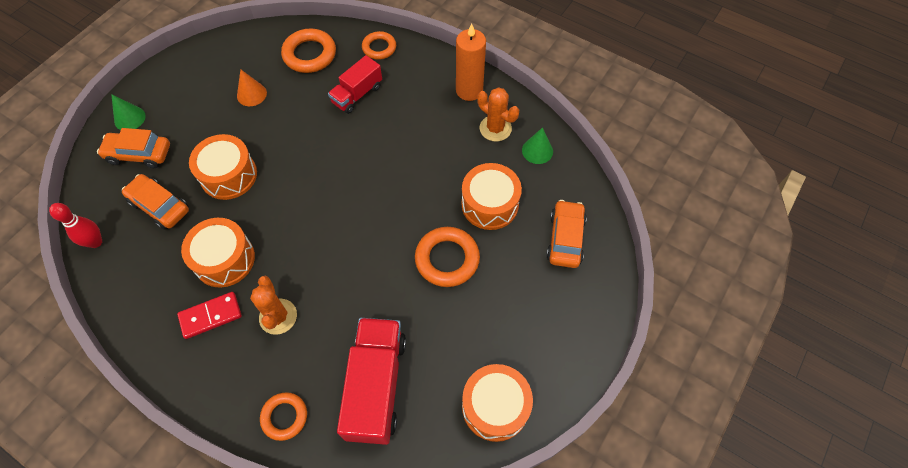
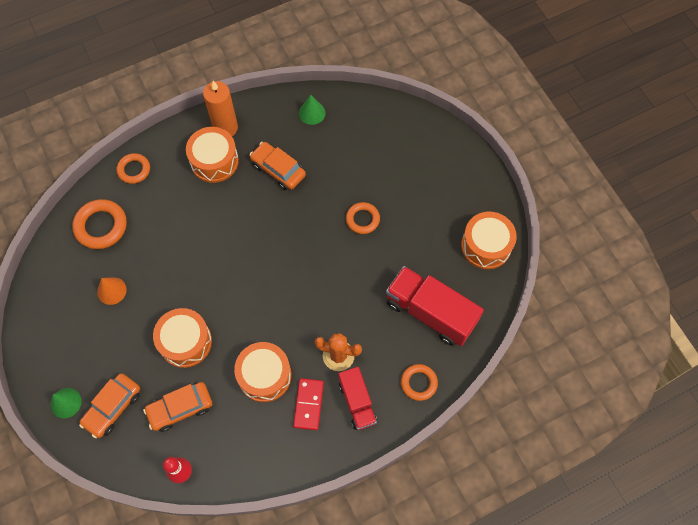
camera: 60 degrees left, 5 degrees up
red truck [328,55,382,114] -> red truck moved to [339,367,377,430]
orange ring [415,227,480,287] -> orange ring [346,202,380,234], size x0.64
orange drum [461,163,522,230] -> orange drum moved to [186,127,239,183]
orange cactus [477,87,519,142] -> none
orange car [546,200,587,268] -> orange car moved to [250,142,306,190]

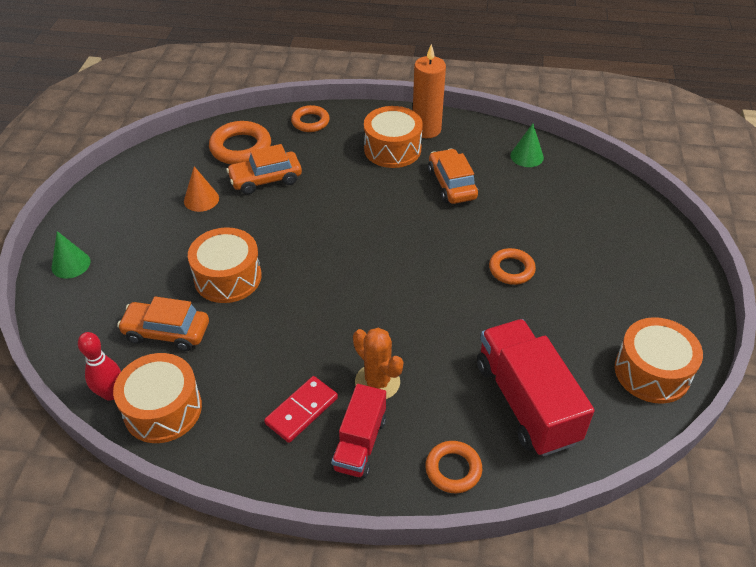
camera: 35 degrees right, 20 degrees down
orange car [79,373,140,438] -> orange car moved to [226,144,302,194]
orange drum [234,342,291,402] -> orange drum moved to [113,353,202,443]

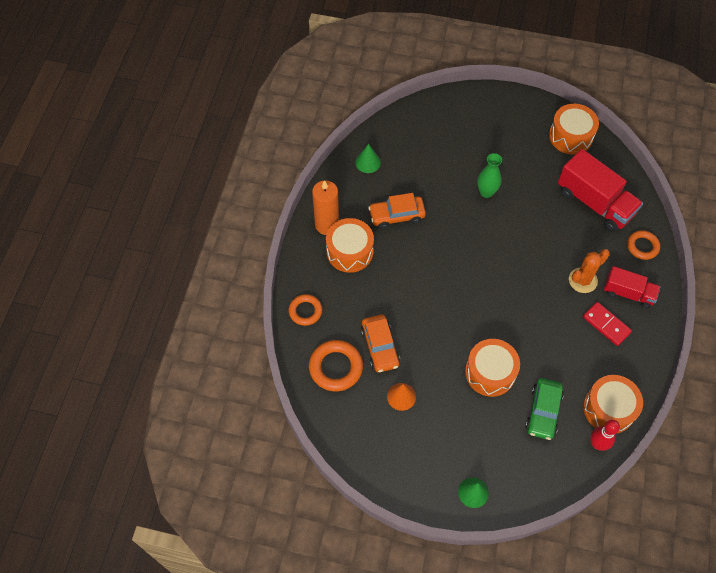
camera: 85 degrees left, 15 degrees up
orange car [117,296,209,351] -> green car [525,378,564,440]
red truck [477,319,595,456] -> red truck turned 120 degrees counterclockwise [558,149,643,232]
orange ring [489,248,536,285] -> green vase [477,153,502,198]

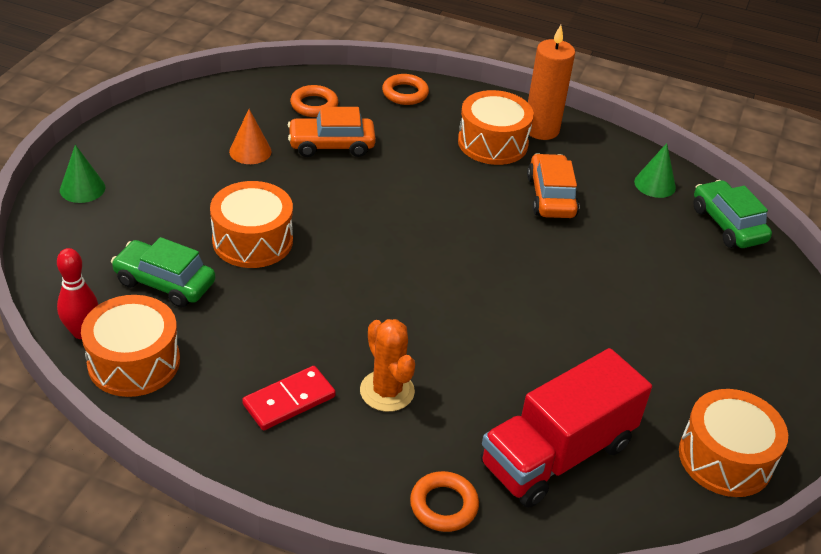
camera: 95 degrees right, 20 degrees down
orange ring [309,340,363,392] -> orange ring [290,85,338,117], size x0.64
green vase [477,153,502,198] -> none
red truck [604,266,660,309] -> none
none -> green car [693,180,772,248]

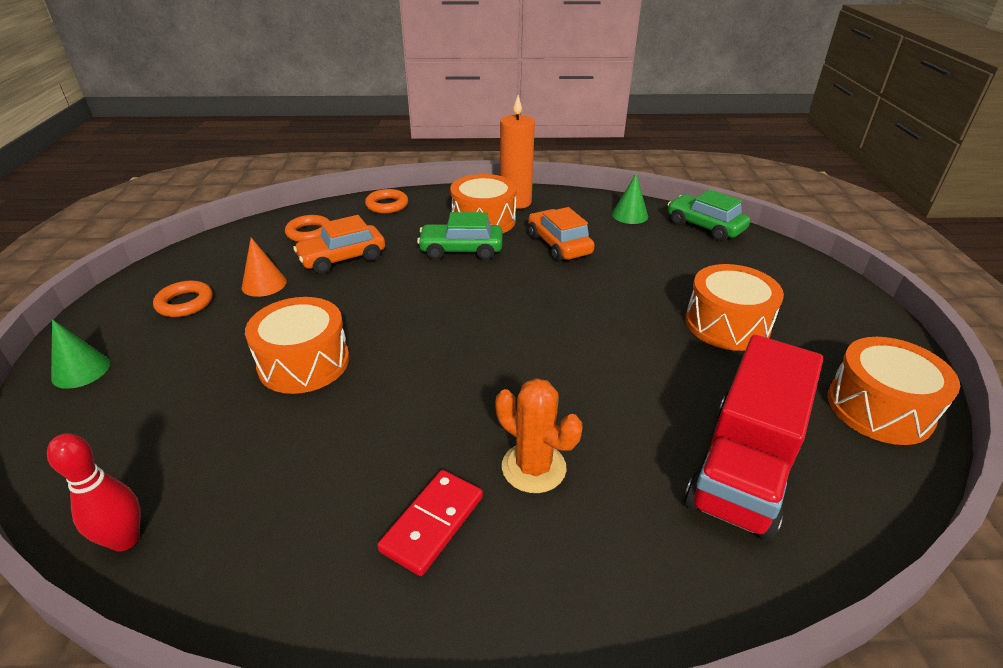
camera: 20 degrees left, 5 degrees down
orange drum [81,295,180,397] -> orange drum moved to [685,264,784,351]
green car [111,237,215,308] -> green car moved to [417,212,502,260]
orange ring [410,471,479,532] -> orange ring moved to [153,280,213,317]

